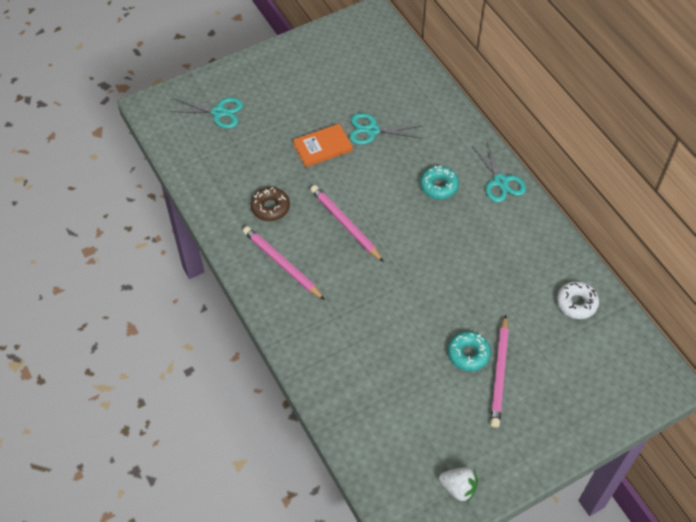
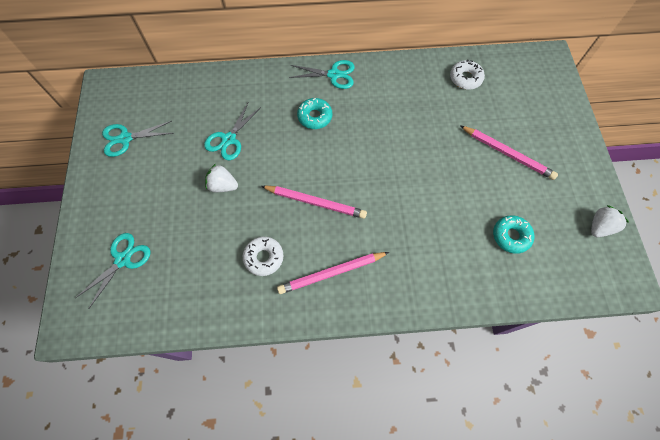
camera: 65 degrees left, 10 degrees up
brown donut [251,187,290,221] -> white donut [243,237,283,276]
orange book [293,124,352,167] -> white strawberry [205,164,238,192]
pink pencil [310,185,384,262] -> pink pencil turned 150 degrees counterclockwise [261,186,367,219]
turquoise donut [448,331,491,371] -> turquoise donut moved to [493,215,534,254]
none -> turquoise scissors [102,121,173,157]

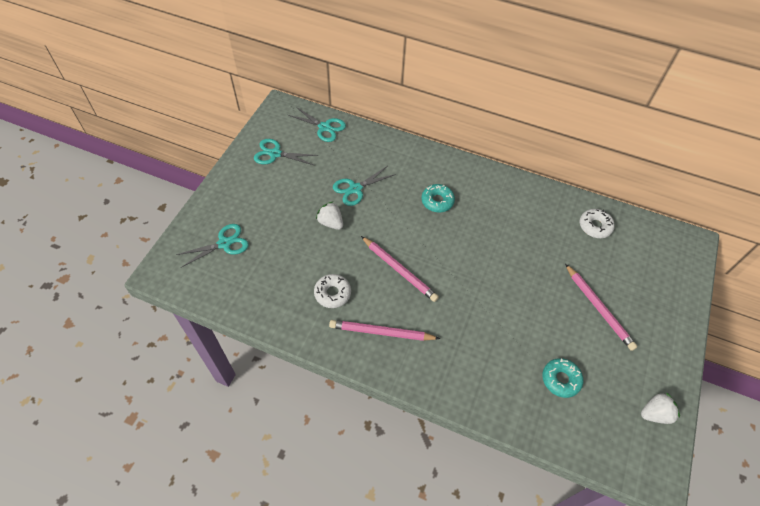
camera: 25 degrees right, 10 degrees down
turquoise scissors [289,60,355,89] -> turquoise scissors moved to [288,106,346,142]

